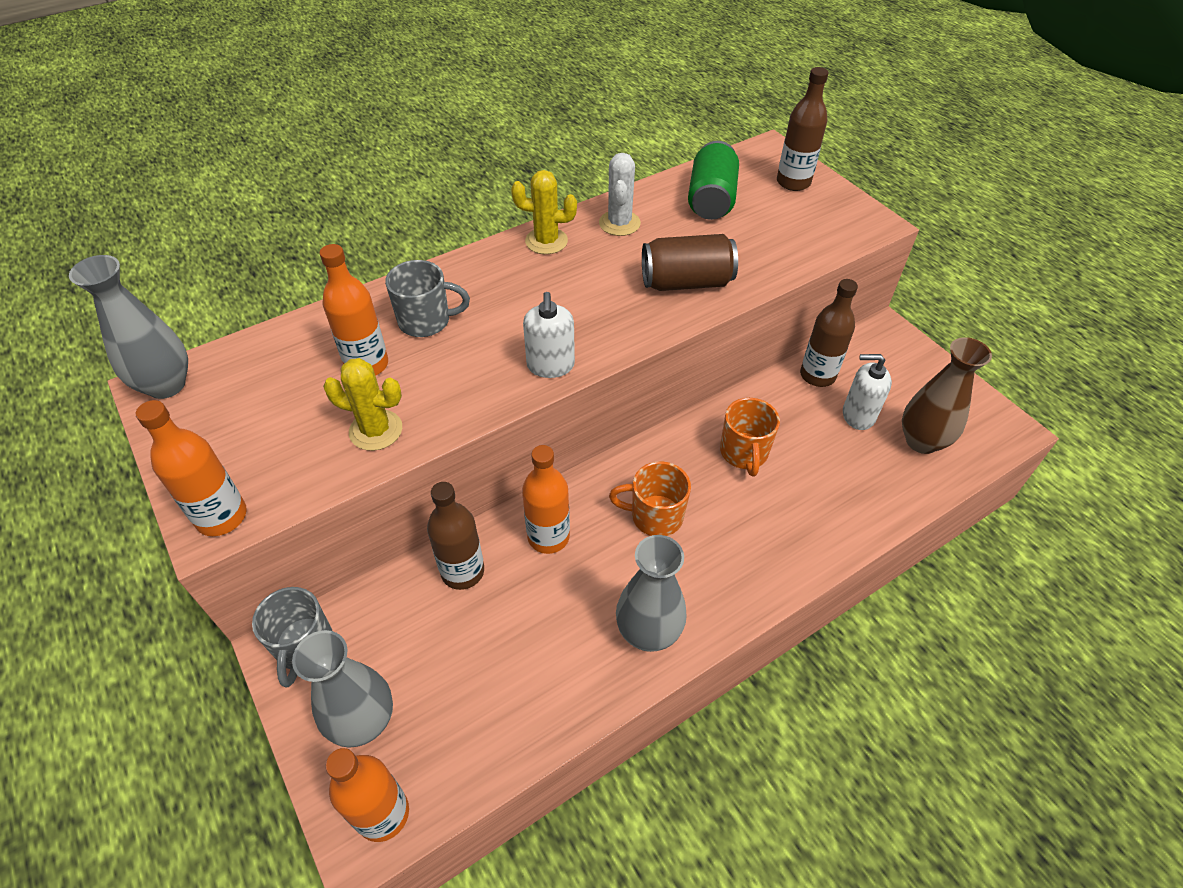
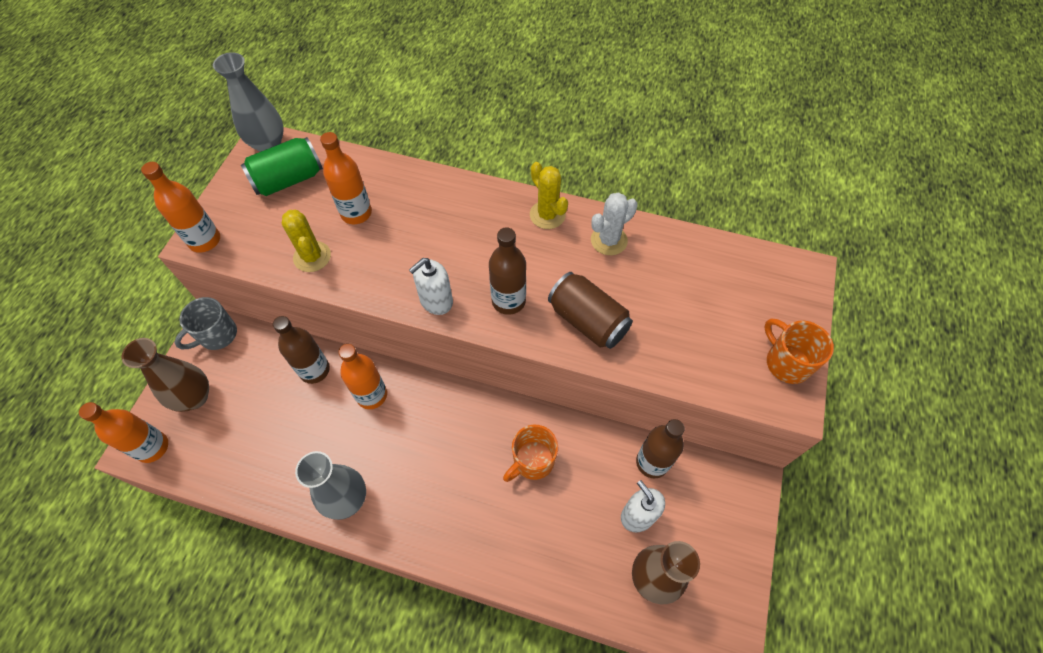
camera: 50 degrees right, 10 degrees up
grey vase [292,630,393,748] -> brown vase [122,338,209,412]
grey mug [385,260,470,337] -> none
orange mug [609,462,691,536] -> orange mug moved to [764,318,834,384]
green can [688,141,739,220] -> green can moved to [241,137,323,196]
brown bottle [777,67,829,191] -> brown bottle moved to [489,227,526,315]

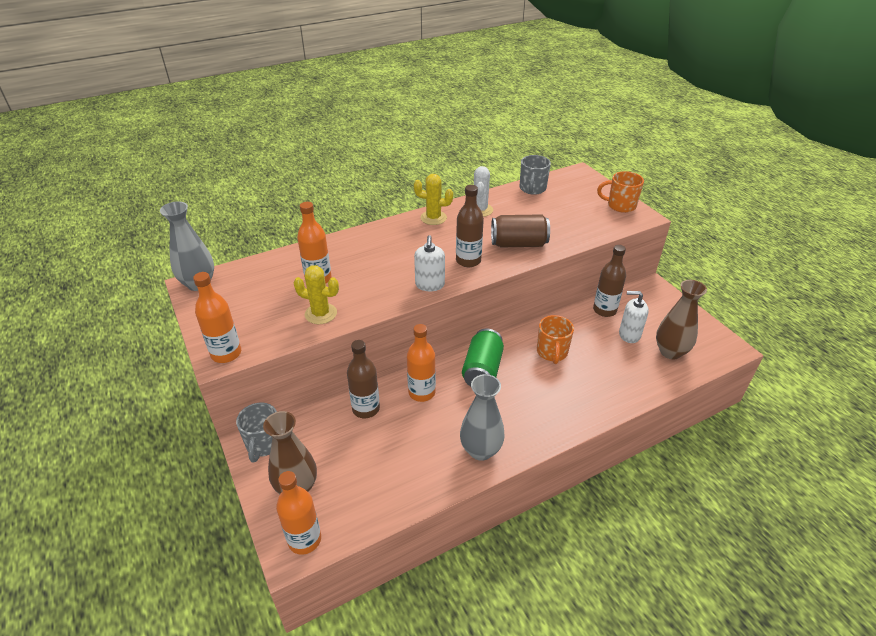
camera: 45 degrees left, 20 degrees down
green can [241,137,323,196] -> green can moved to [462,329,504,387]
none -> grey mug [520,155,551,195]

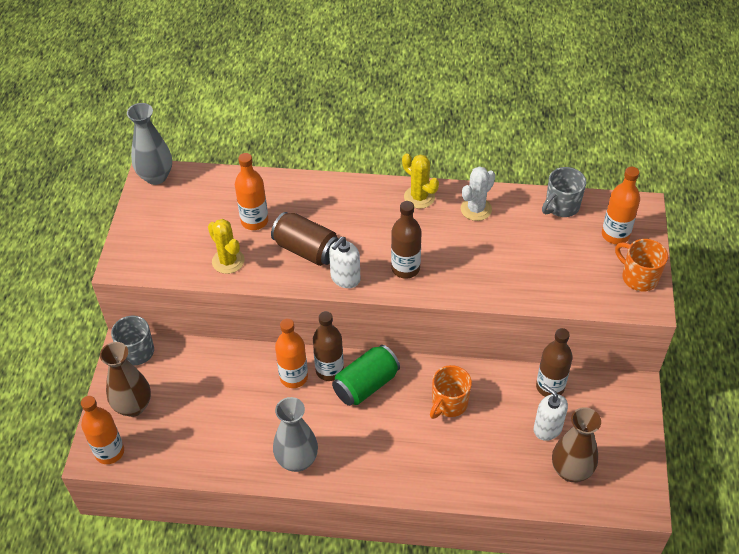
camera: 35 degrees right, 10 degrees up
orange bottle [193,272,241,363] -> orange bottle moved to [602,167,640,244]
brown bottle [347,340,380,418] -> brown bottle moved to [313,311,344,381]
brown can [491,214,550,247] -> brown can moved to [271,212,339,266]

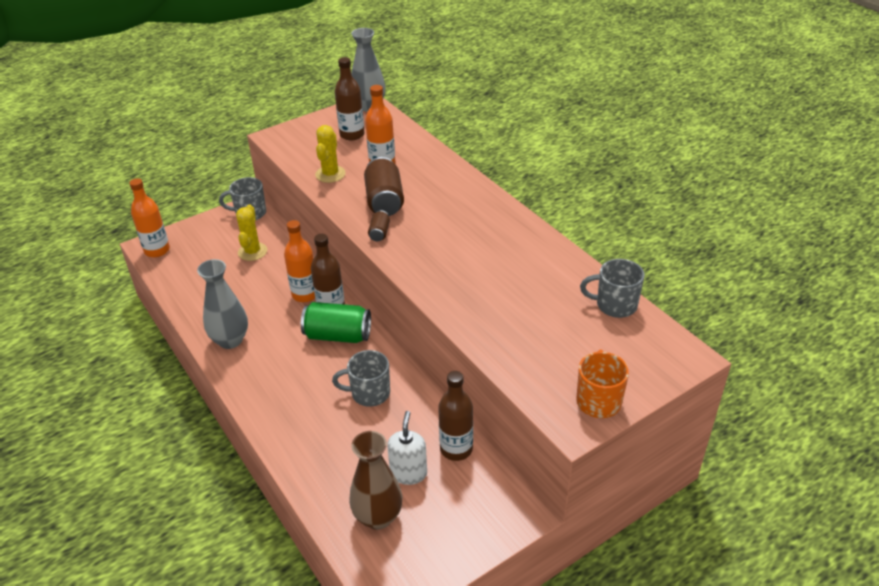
camera: 50 degrees right, 10 degrees down
brown vase [100,342,151,417] -> none
white soap dispenser [329,237,361,288] -> brown can [368,210,390,241]
brown bottle [391,201,422,278] -> brown bottle moved to [335,57,364,141]
yellow cactus [402,153,439,209] -> yellow cactus moved to [236,204,267,261]
orange mug [430,365,472,419] -> grey mug [332,350,390,407]
white cactus [461,166,495,221] -> none
orange bottle [602,167,640,244] -> none

